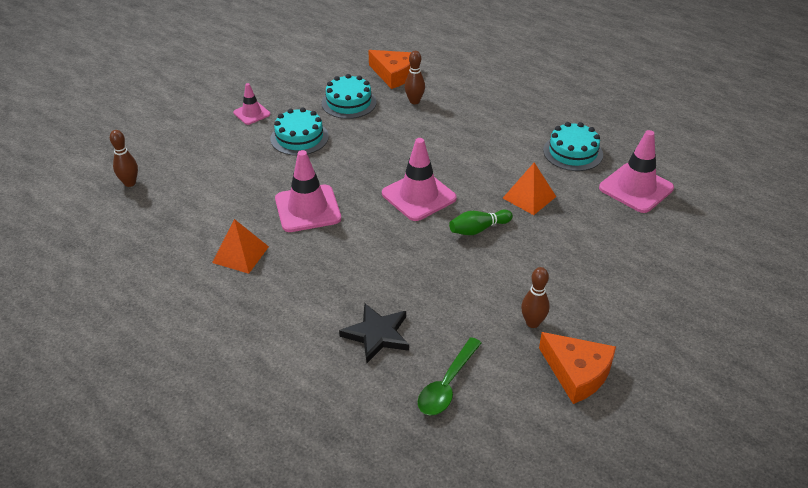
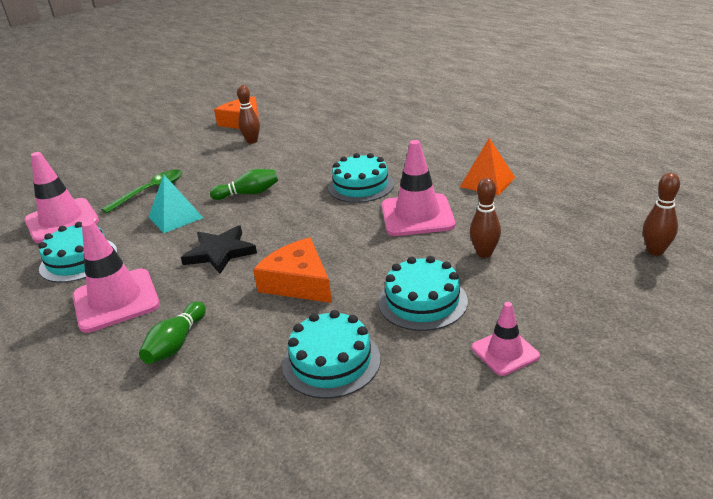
camera: 165 degrees left, 10 degrees down
black star [339,303,409,363] -> black star moved to [181,225,257,274]
orange cheese [368,50,411,89] -> orange cheese moved to [253,238,332,303]
pink traffic cone [382,138,457,221] -> pink traffic cone moved to [73,220,160,333]
brown bowling pin [405,51,425,104] -> brown bowling pin moved to [470,178,501,258]
green spoon [418,337,481,415] -> green spoon moved to [101,170,182,213]
orange pyramid [503,163,556,215] -> turquoise pyramid [149,175,203,233]
none -> green bowling pin [139,301,206,364]
none -> turquoise cake [328,153,394,203]

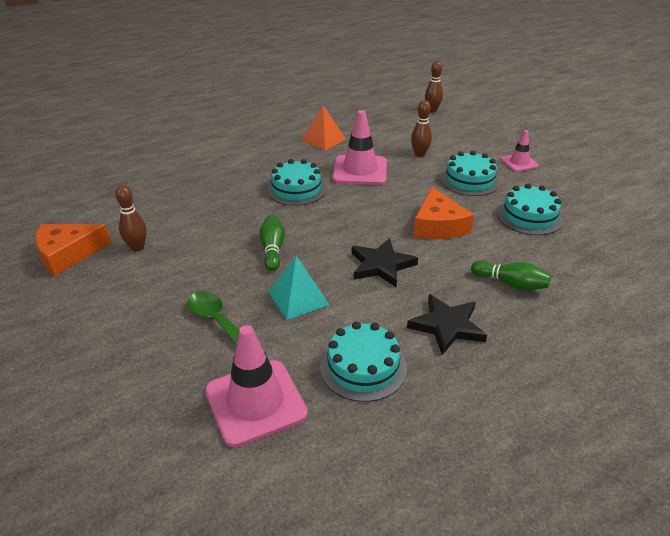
camera: 85 degrees left, 5 degrees up
pink traffic cone [73,220,160,333] -> black star [407,294,487,355]
orange cheese [253,238,332,303] -> orange cheese turned 60 degrees counterclockwise [413,187,474,239]

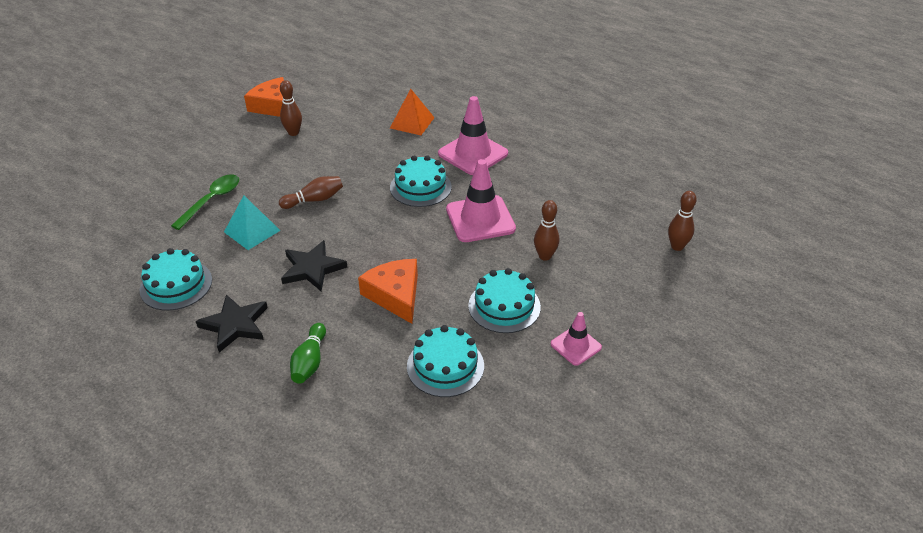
camera: 70 degrees right, 5 degrees up
pink traffic cone [205,325,308,447] -> pink traffic cone moved to [438,96,508,175]
green bowling pin [259,215,285,271] -> brown bowling pin [279,176,343,209]
orange pyramid [301,105,346,150] -> orange pyramid moved to [390,89,435,135]
orange cheese [413,187,474,239] -> orange cheese turned 90 degrees clockwise [358,259,418,324]

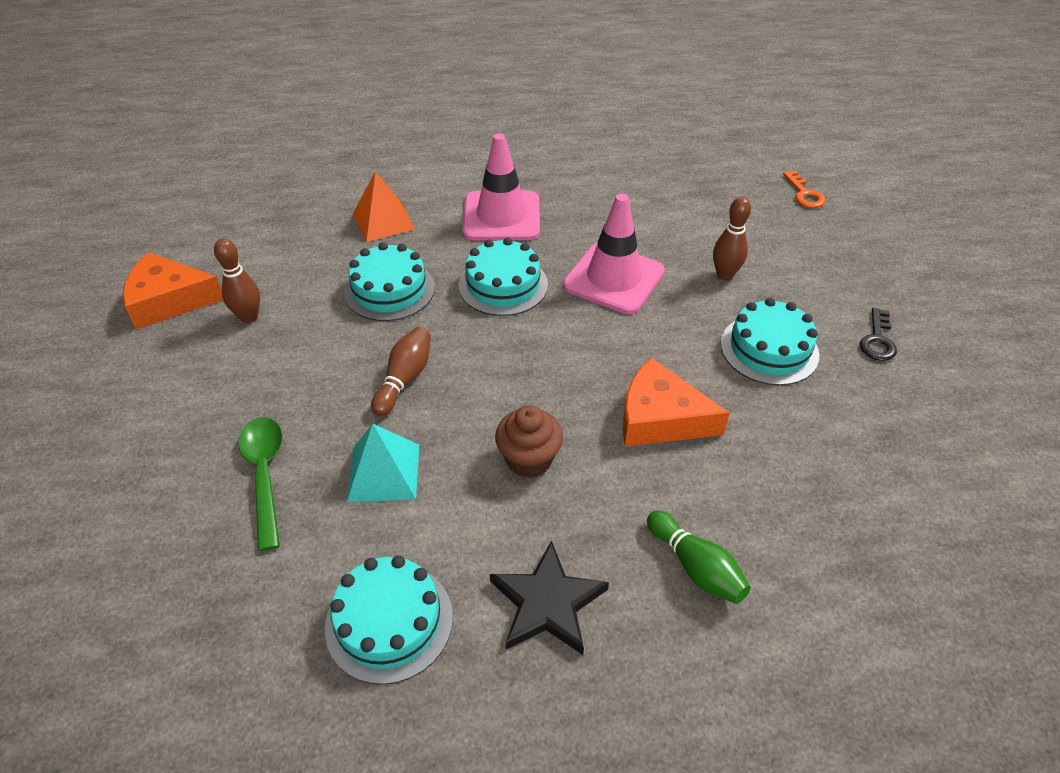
camera: 45 degrees left, 5 degrees up
black star [281,240,347,291] -> brown cupcake [495,405,563,478]
turquoise cake [407,325,484,397] -> turquoise cake moved to [344,242,435,321]
pink traffic cone [551,312,602,366] -> black key [860,308,897,361]
brown bowling pin [668,191,697,251] -> orange key [783,171,826,208]

